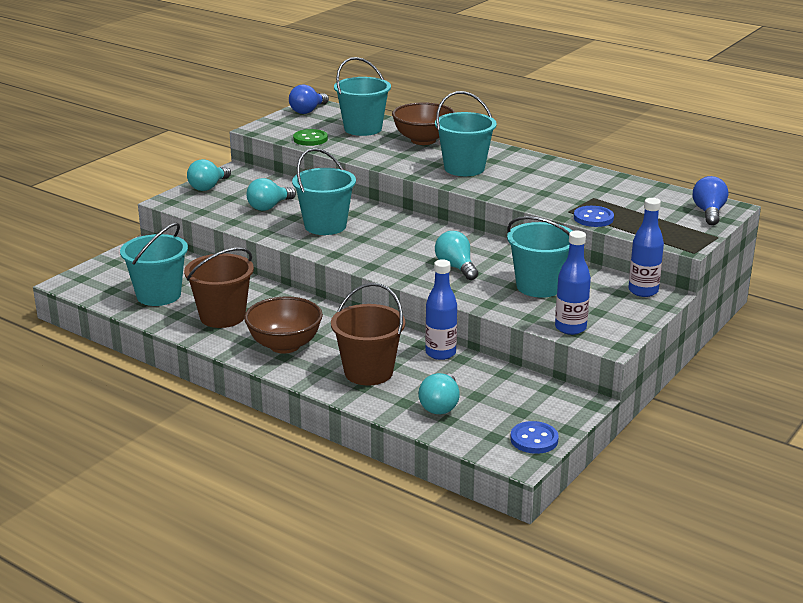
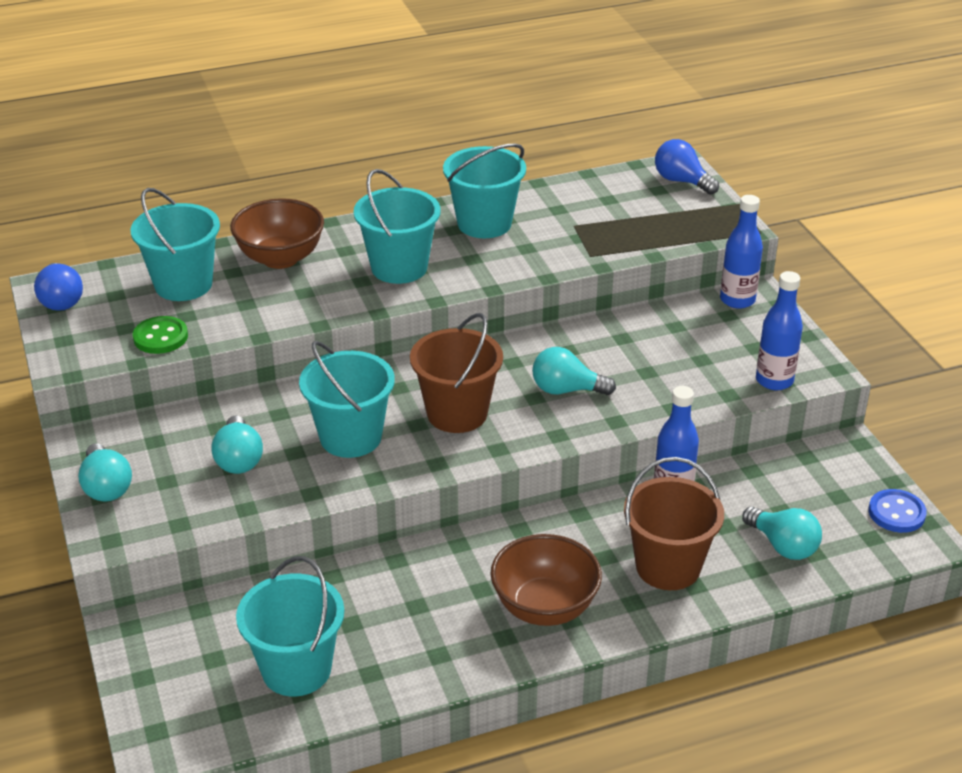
camera: 55 degrees left, 10 degrees up
brown bucket [184,248,254,328] -> brown bucket moved to [410,313,503,433]
turquoise bucket [507,216,572,298] -> turquoise bucket moved to [443,143,526,238]
blue button [574,206,614,227] -> none

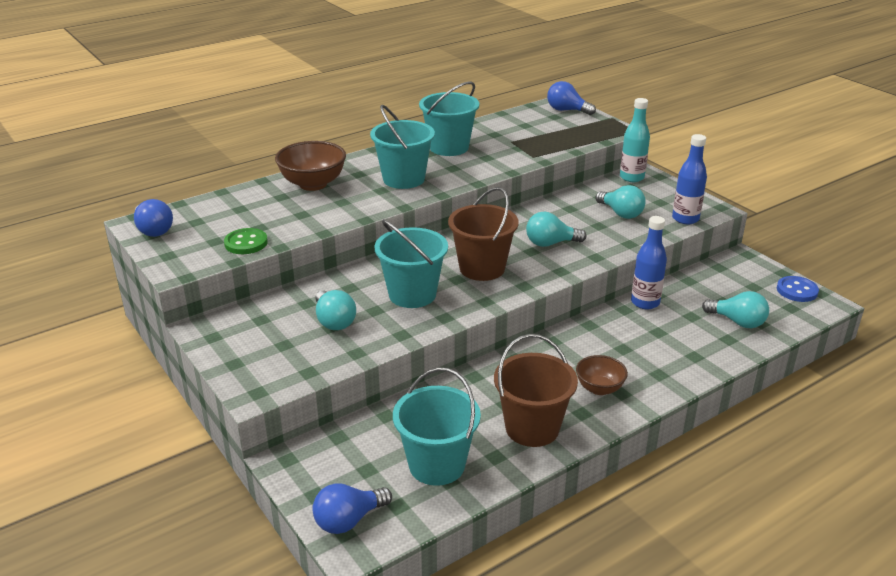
camera: 15 degrees left, 5 degrees down
turquoise light bulb [78,443,132,502] -> turquoise light bulb moved to [596,185,646,219]
turquoise bucket [130,188,220,301] -> none
brown bowl [490,534,602,626] -> brown bowl [576,355,628,395], size x0.60
brown bucket [624,457,724,590] -> brown bucket moved to [494,334,578,447]
blue bottle [720,195,763,309] -> turquoise bottle [620,98,650,182]
none -> blue light bulb [313,483,392,534]

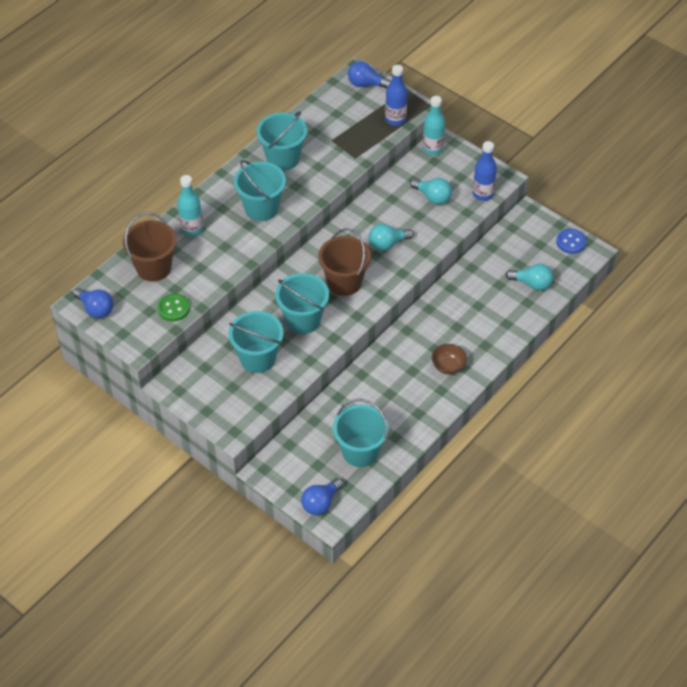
camera: 15 degrees left, 20 degrees up
brown bowl [275,141,346,191] -> turquoise bottle [178,175,203,236]
turquoise light bulb [316,290,356,330] -> turquoise bucket [229,311,283,373]
brown bucket [494,334,578,447] -> brown bucket moved to [123,212,177,281]
blue bottle [631,216,667,309] -> blue bottle moved to [385,65,407,126]

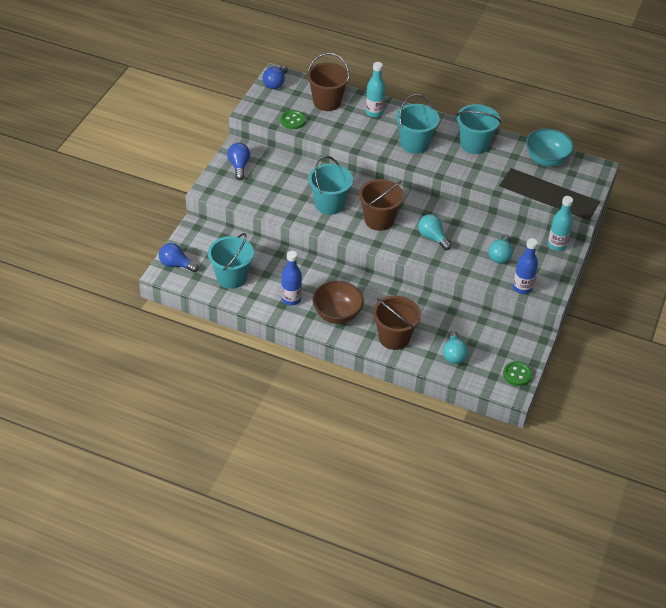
camera: 70 degrees right, 5 degrees down
turquoise bucket [229,311,283,373] -> none
blue light bulb [348,61,391,89] -> blue light bulb moved to [227,143,250,180]
blue bottle [385,65,407,126] -> blue bottle moved to [281,251,302,306]
brown bowl [432,344,467,374] -> brown bowl [312,281,364,324], size x1.65
blue button [556,229,586,254] -> green button [503,361,532,386]
none -> brown bucket [373,295,421,350]
none -> turquoise bowl [526,128,574,167]

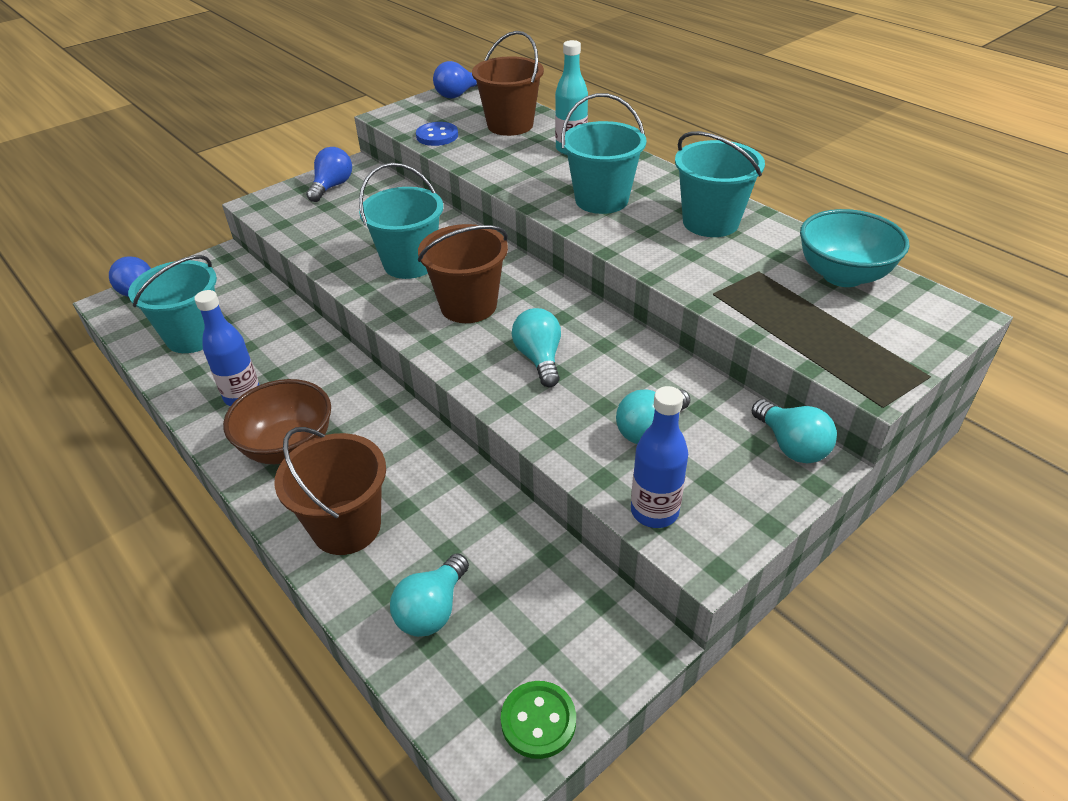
camera: 30 degrees right, 5 degrees down
green button [281,110,306,129] -> blue button [416,122,458,146]
turquoise bottle [548,196,573,251] -> turquoise light bulb [752,399,837,463]

